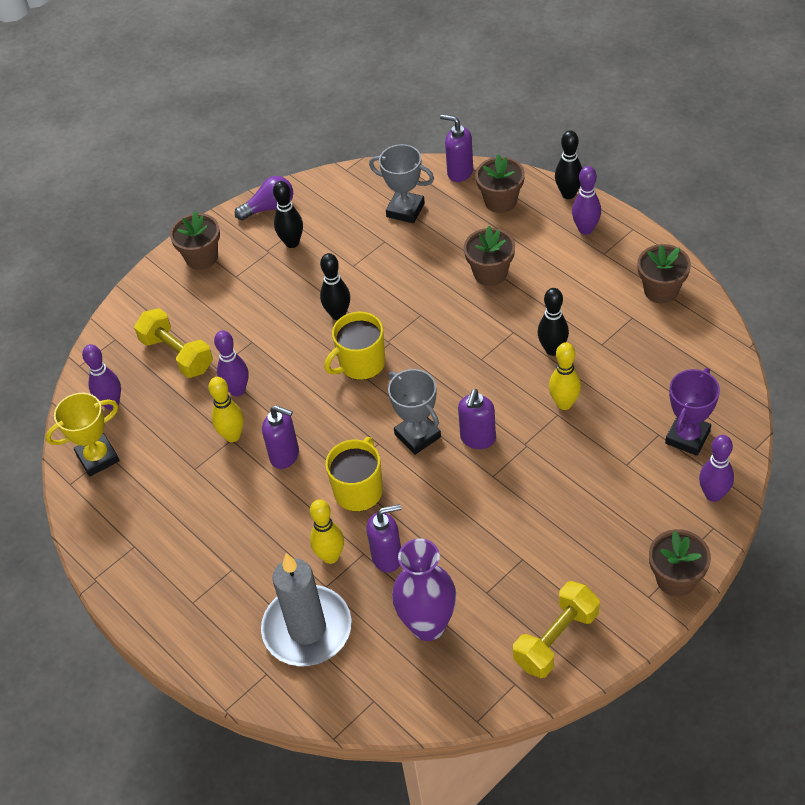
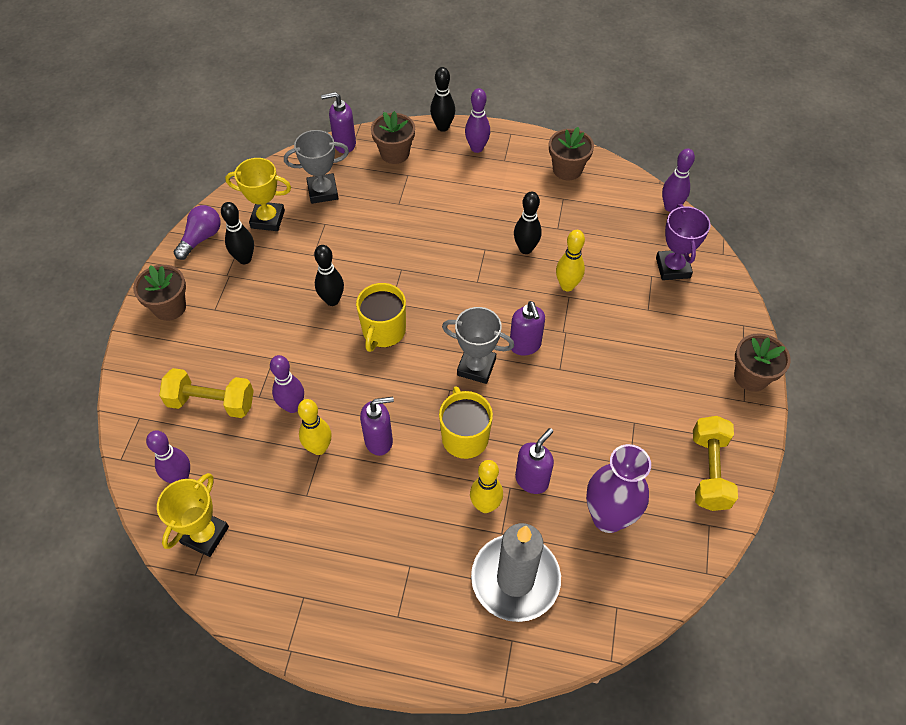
camera: 40 degrees left, 5 degrees up
brown flower pot [464,226,515,286] -> none
purple bowling pin [699,435,734,502] -> purple bowling pin moved to [662,149,695,212]
none -> yellow trophy [225,158,291,231]

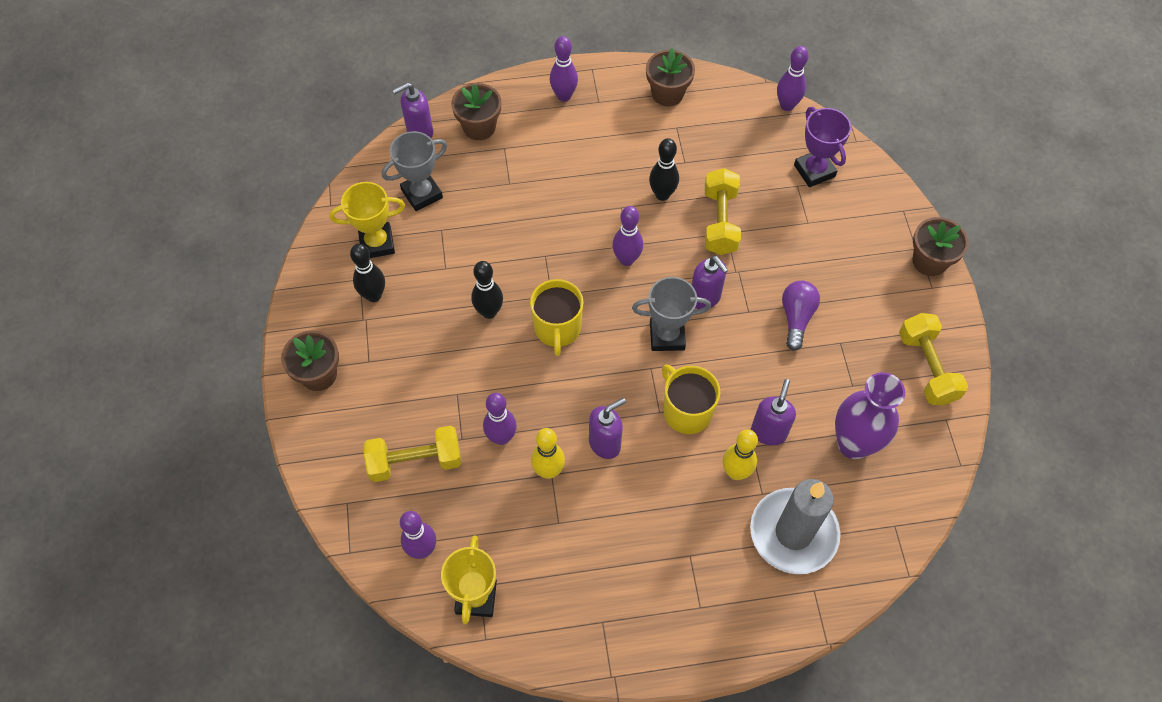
camera: 20 degrees left, 5 degrees up
purple light bulb [174,205,221,260] -> purple light bulb moved to [782,281,820,351]
black bowling pin [430,67,455,132] -> none
yellow bowling pin [556,230,585,291] -> yellow dumbbell [705,168,741,255]
none -> purple bowling pin [612,206,643,266]

